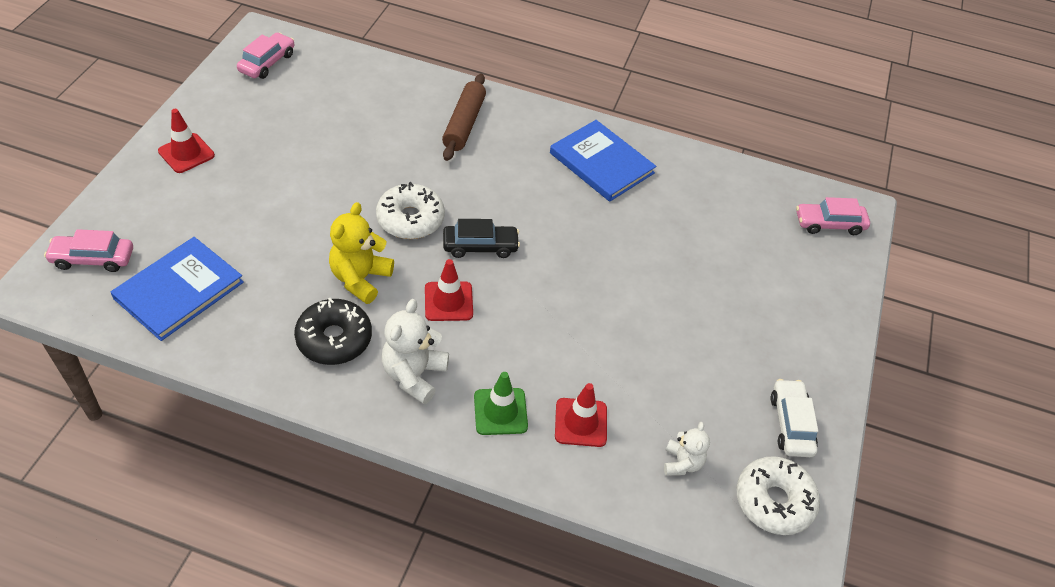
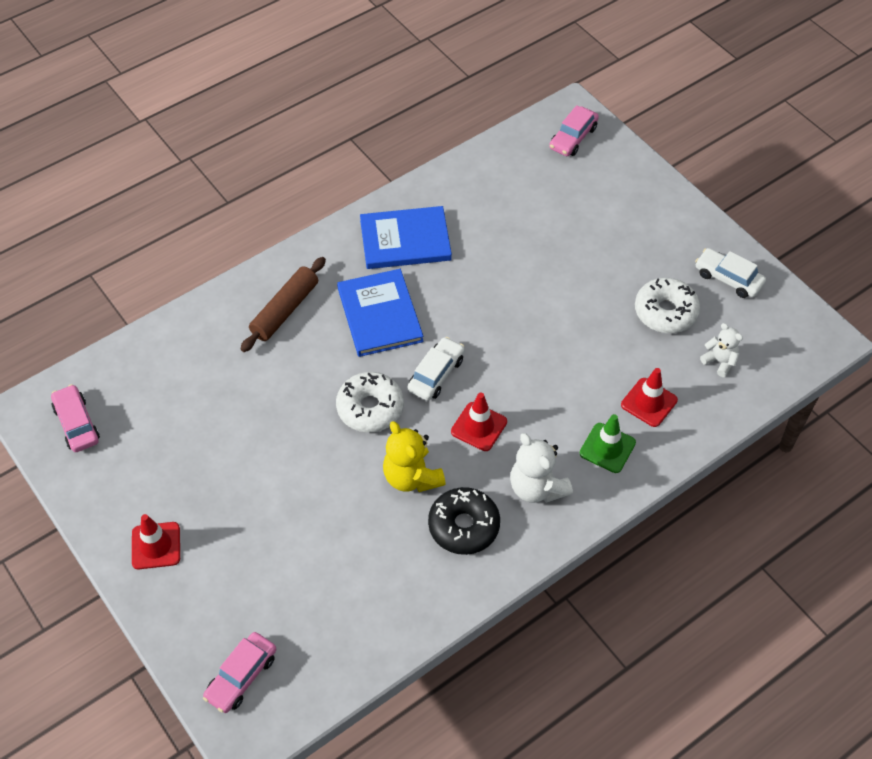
camera: 50 degrees left, 5 degrees up
blue book [111,237,244,341] -> blue book moved to [337,269,423,357]
brown rolling pin [442,74,486,161] -> brown rolling pin turned 75 degrees clockwise [240,257,326,352]
black car [443,219,520,258] -> white car [407,337,464,401]
white donut [737,456,820,535] -> white donut moved to [635,278,700,333]

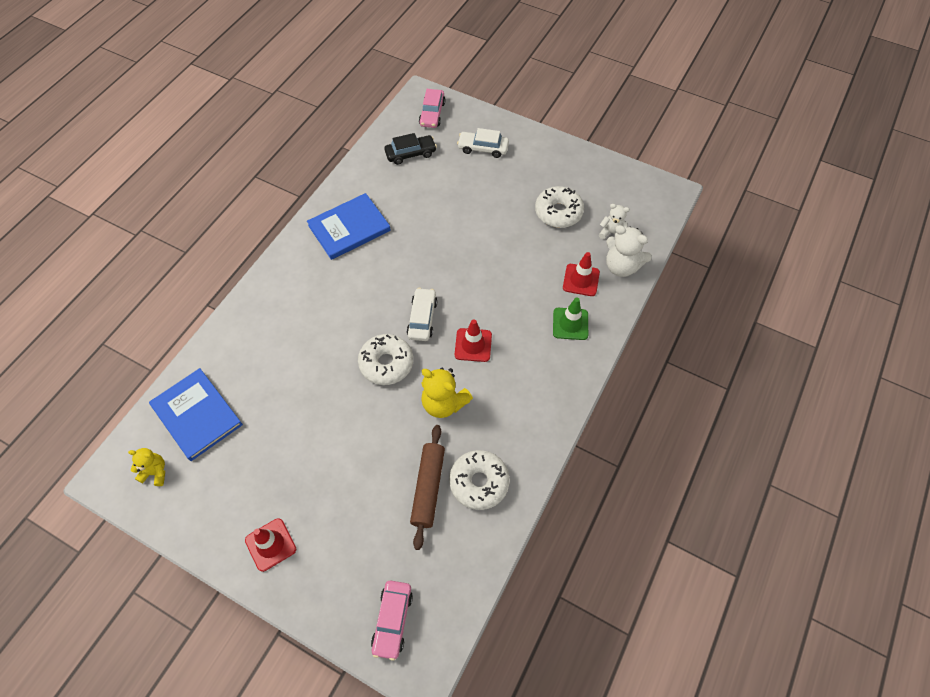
camera: 25 degrees left, 5 degrees up
pink car [51,384,100,452] -> yellow teddy bear [128,448,165,486]
brown rolling pin [240,257,326,352] -> brown rolling pin moved to [410,425,445,550]
blue book [337,269,423,357] -> blue book moved to [149,368,243,461]
black donut [428,487,500,555] -> none
white teddy bear [510,433,573,503] -> white teddy bear moved to [606,225,652,277]
white car [695,248,766,298] -> white car moved to [457,128,509,158]
none -> black car [384,133,437,165]
none -> white donut [449,450,510,510]

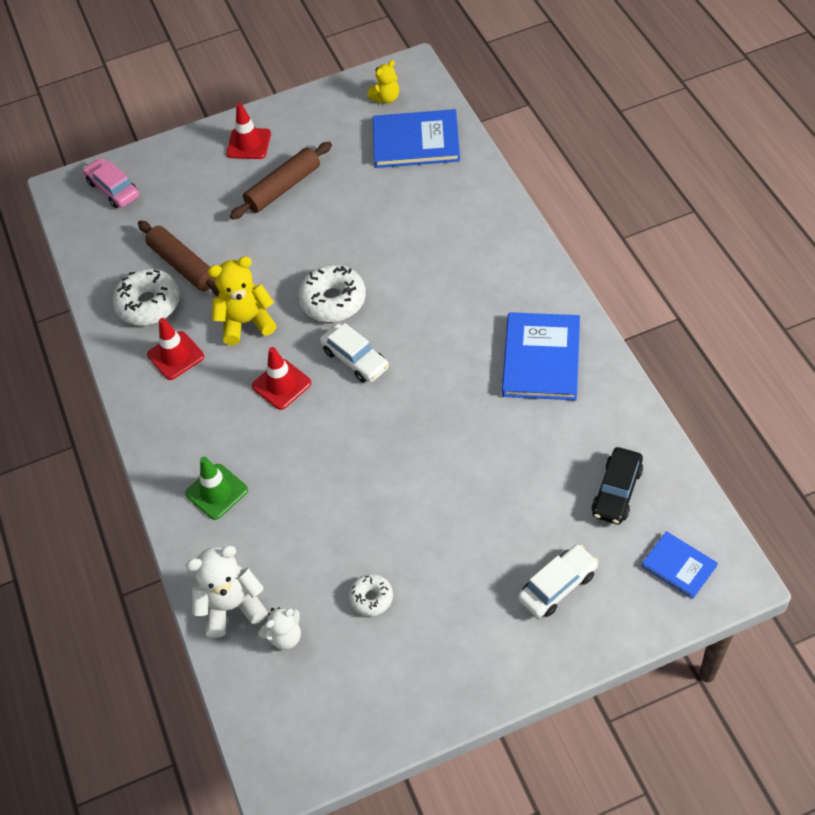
camera: 135 degrees right, 5 degrees down
pink car [419,89,445,128] -> blue book [642,531,718,599]
white donut [535,186,584,228] -> white donut [349,574,393,616], size x0.56
red traffic cone [563,252,600,296] -> red traffic cone moved to [147,318,204,380]
none -> brown rolling pin [230,142,332,220]

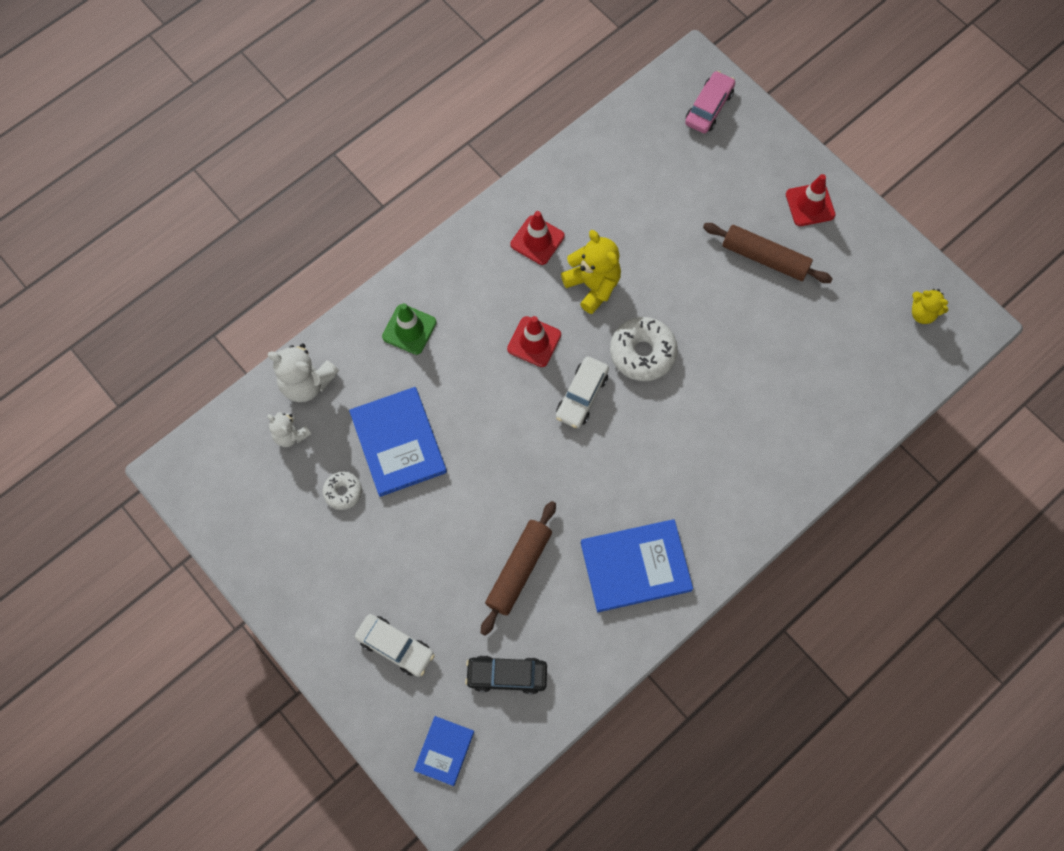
camera: 65 degrees right, 15 degrees up
white donut [113,268,180,326] -> none
brown rolling pin [138,221,219,296] -> brown rolling pin moved to [481,501,556,636]
white teddy bear [185,546,268,638] -> white teddy bear turned 150 degrees clockwise [267,343,339,402]
blue book [373,109,460,168] -> blue book moved to [349,387,447,497]

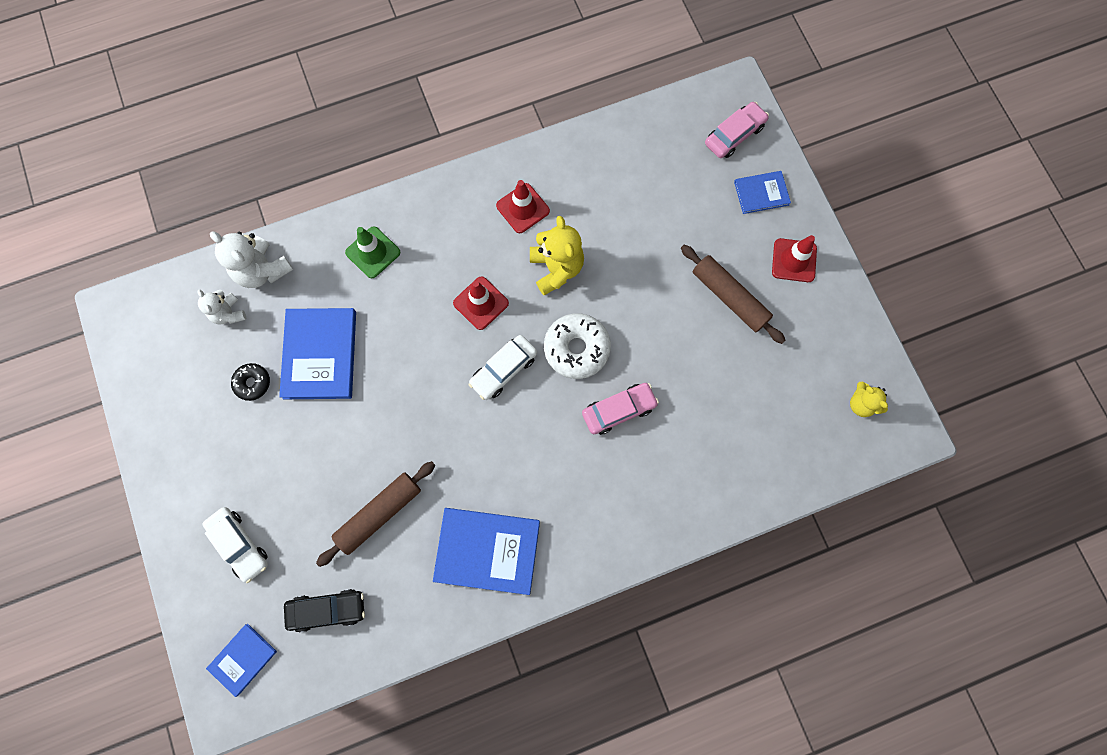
camera: 20 degrees right, 5 degrees up
white donut [323,472,362,510] -> black donut [231,363,270,401]
black car [465,655,547,694] -> black car turned 150 degrees clockwise [284,589,365,633]
none -> pink car [582,383,659,435]
none -> blue book [734,171,791,214]

